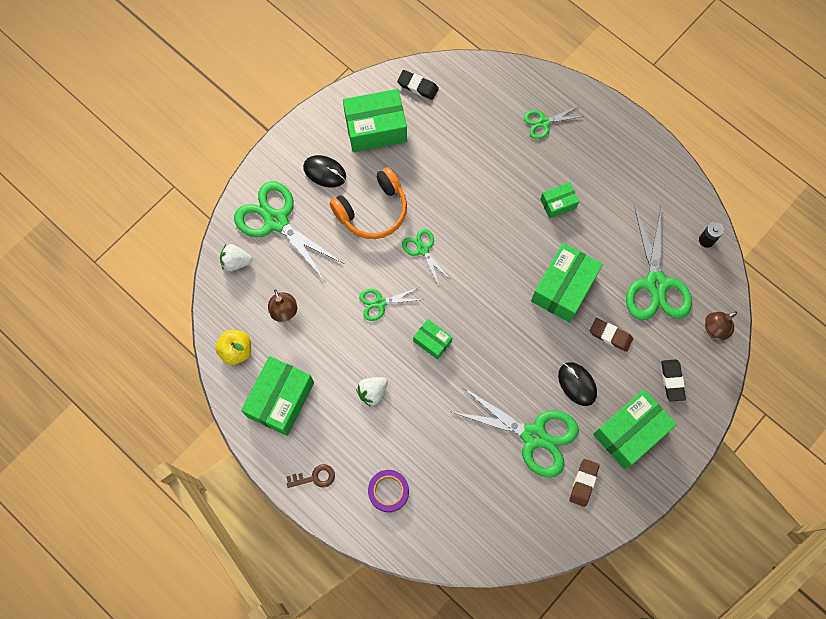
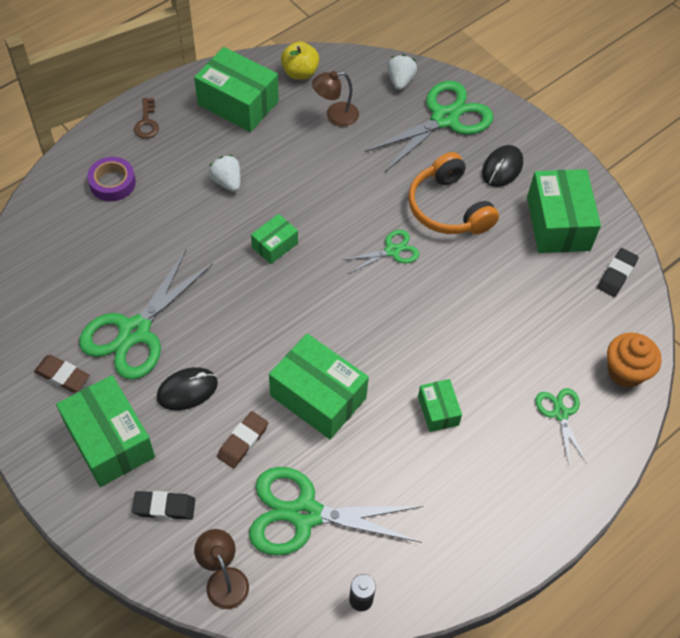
camera: 95 degrees right, 15 degrees down
green scissors [359,287,422,321] -> none
none -> orange cupcake [607,333,661,388]

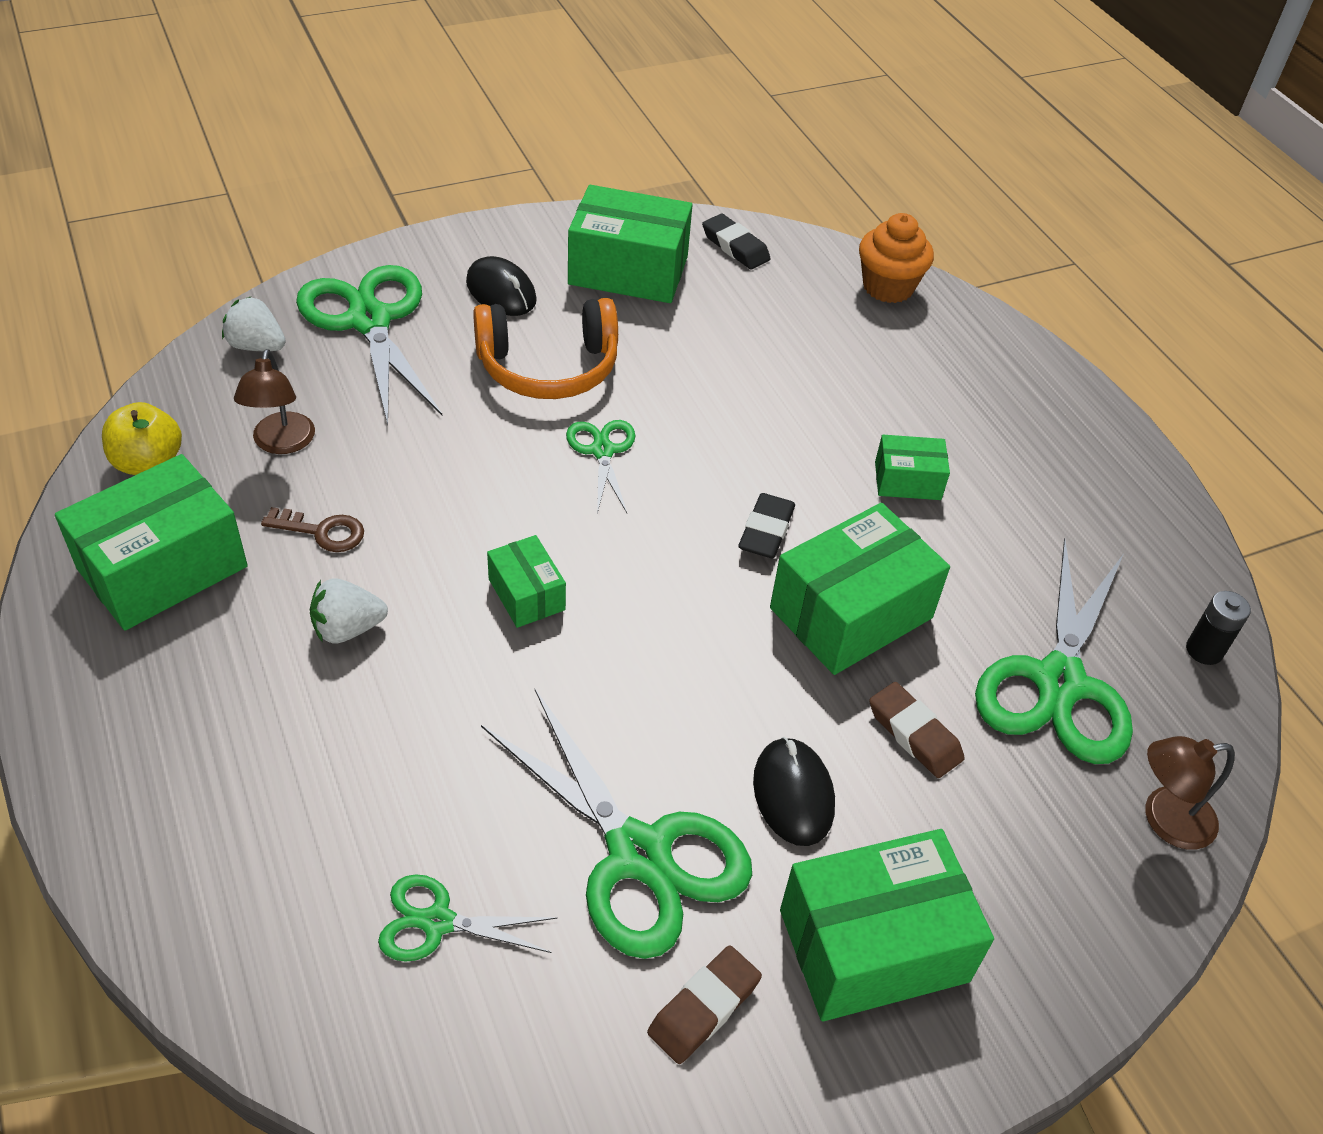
camera: 75 degrees left, 10 degrees down
purple tape [87,157,136,201] -> none
black eraser [132,491,195,520] -> black eraser moved to [738,493,795,558]
brown key [134,98,159,139] -> brown key moved to [261,507,364,552]
green scissors [535,388,587,465] -> green scissors moved to [378,874,558,962]

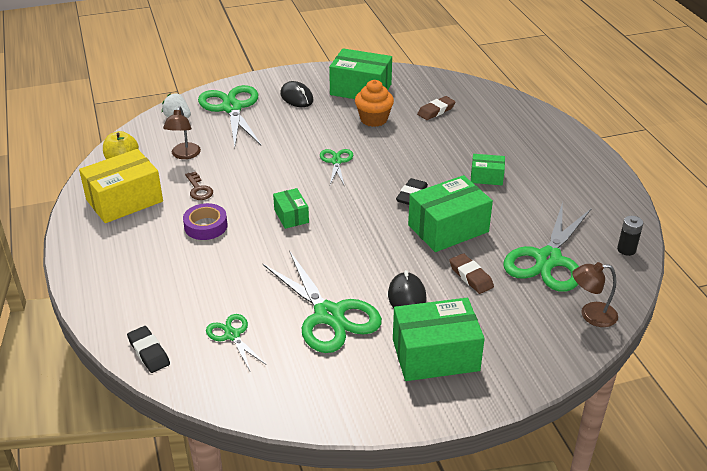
camera: 10 degrees right, 10 degrees down
green box [55,454,248,631] -> yellow box [79,149,163,223]
brown key [261,507,364,552] -> brown key turned 45 degrees clockwise [185,171,213,200]
white strawberry [310,578,388,643] -> purple tape [183,203,228,240]
green scissors [378,874,558,962] -> green scissors turned 45 degrees clockwise [206,314,267,371]
orange headphones [473,298,618,399] -> none
brown eraser [647,945,762,1064] -> brown eraser moved to [417,96,456,120]
black eraser [702,214,771,269] -> black eraser moved to [127,326,170,373]
orange cupcake [859,213,934,303] -> orange cupcake moved to [355,80,394,127]

